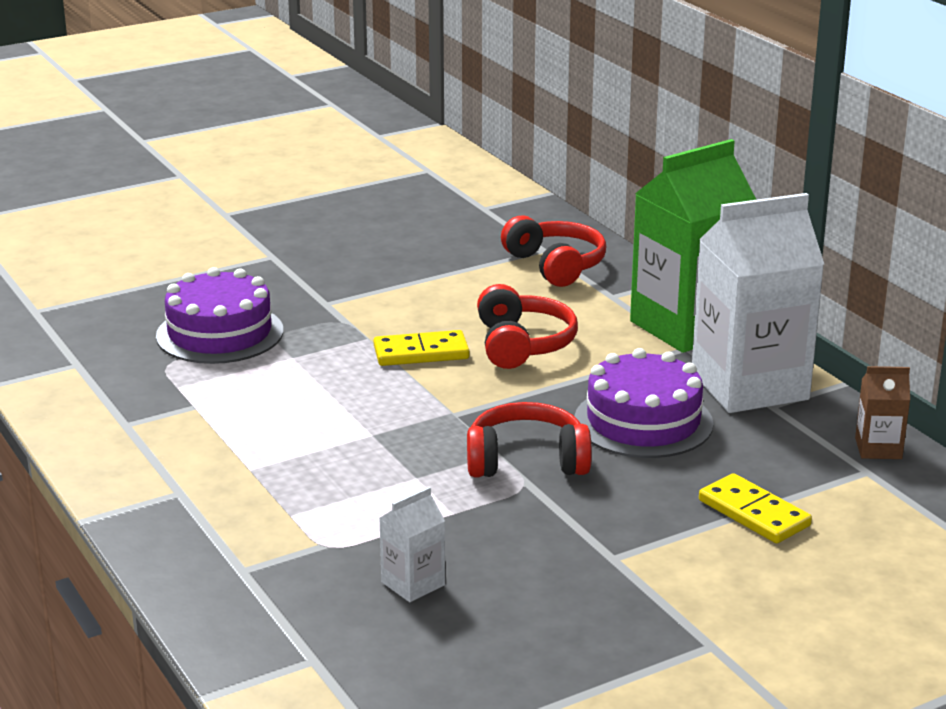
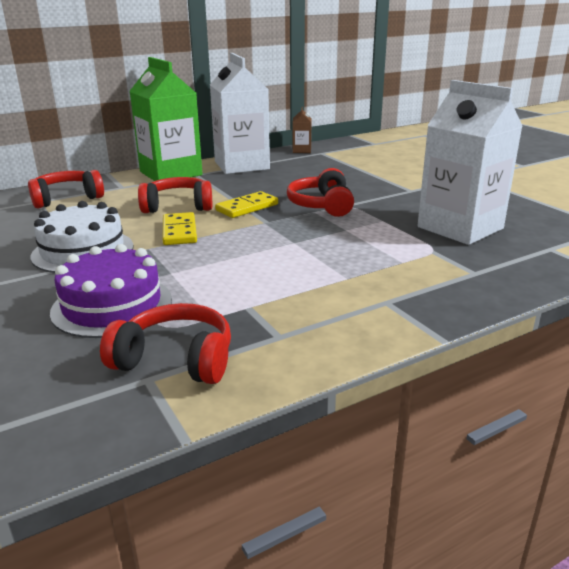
camera: 90 degrees left, 0 degrees up
white carton [379,487,445,602] -> white carton [417,80,523,245], size x2.32
purple cake [574,348,714,458] -> none
yellow domino [699,473,812,543] -> yellow domino moved to [215,191,278,218]
none -> white cake [31,201,134,273]
none -> red headphones [100,303,231,384]

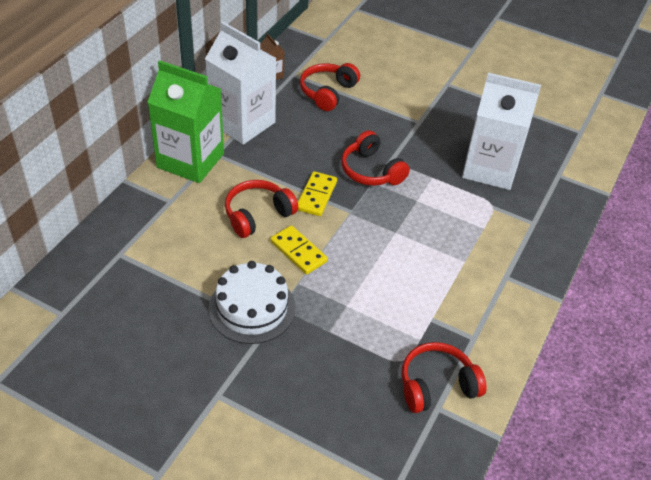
camera: 35 degrees left, 20 degrees up
red headphones [28,170,104,208] -> red headphones moved to [300,63,360,111]
purple cake [50,244,172,338] -> none

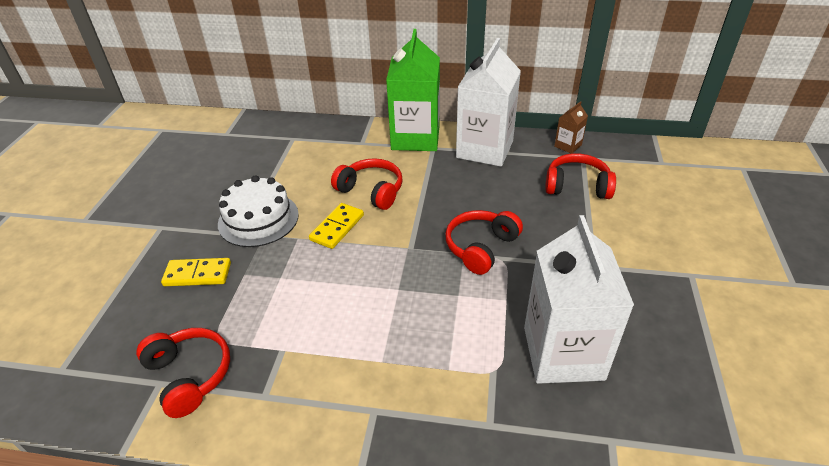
camera: 75 degrees right, 5 degrees down
yellow domino [298,171,337,216] -> yellow domino moved to [161,258,231,286]

